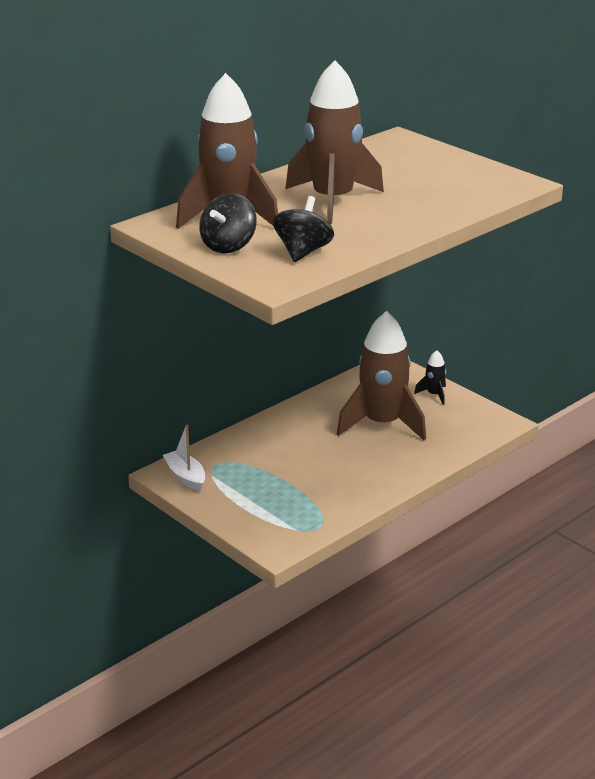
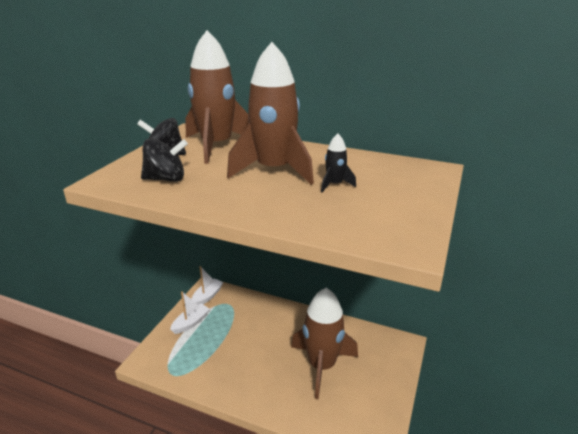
camera: 65 degrees right, 0 degrees up
black rocket [414,350,446,405] -> black rocket moved to [321,134,356,192]
none -> white boat [170,291,210,334]

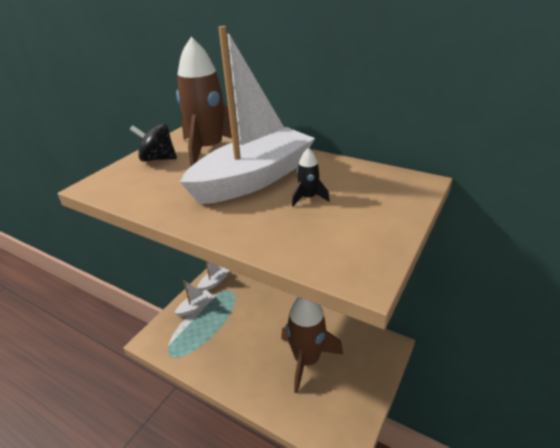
camera: 10 degrees right, 5 degrees up
black spinning top [141,138,188,182] -> none
brown rocket [227,42,314,185] -> white boat [180,26,315,204]

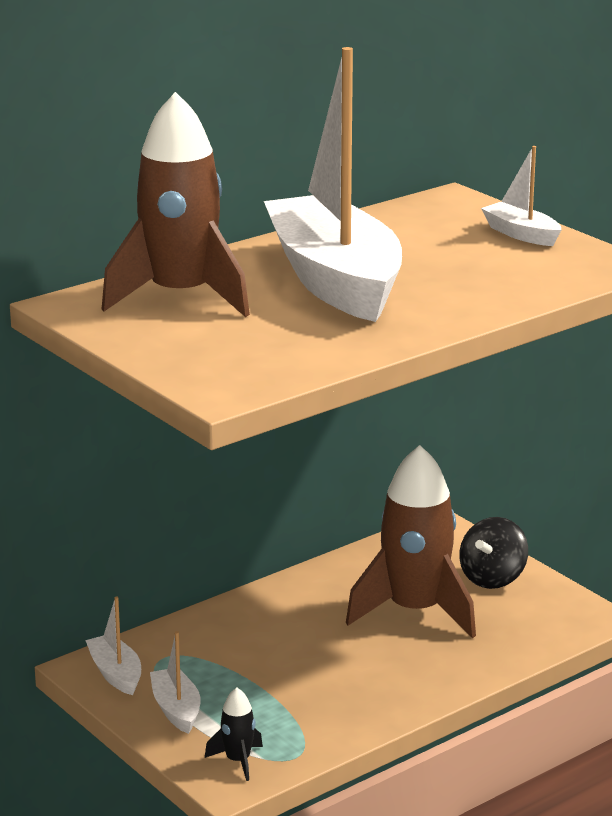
camera: 70 degrees left, 10 degrees down
black spinning top [130,124,177,162] -> black spinning top moved to [459,517,528,589]
black rocket [292,148,330,207] -> black rocket moved to [205,688,263,781]
none -> white boat [481,146,561,246]

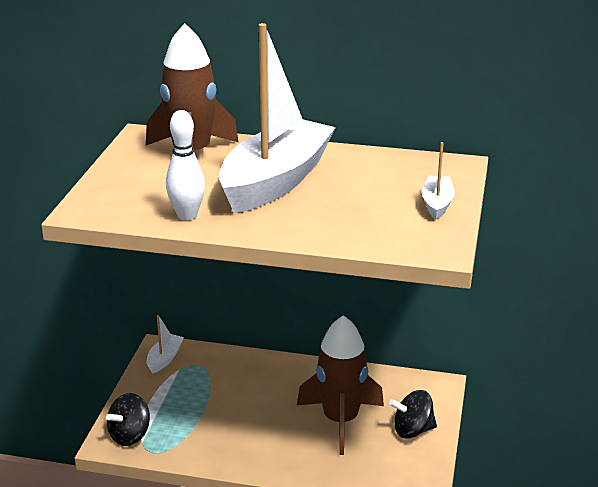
camera: 50 degrees right, 5 degrees up
white boat [150,631,200,734] -> none
black rocket [205,688,263,781] -> black spinning top [106,393,150,446]
none -> white bowling pin [166,110,205,221]

